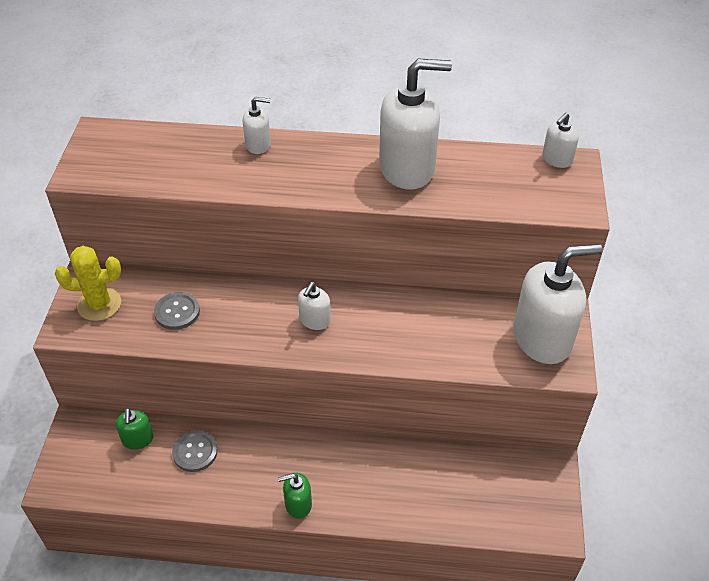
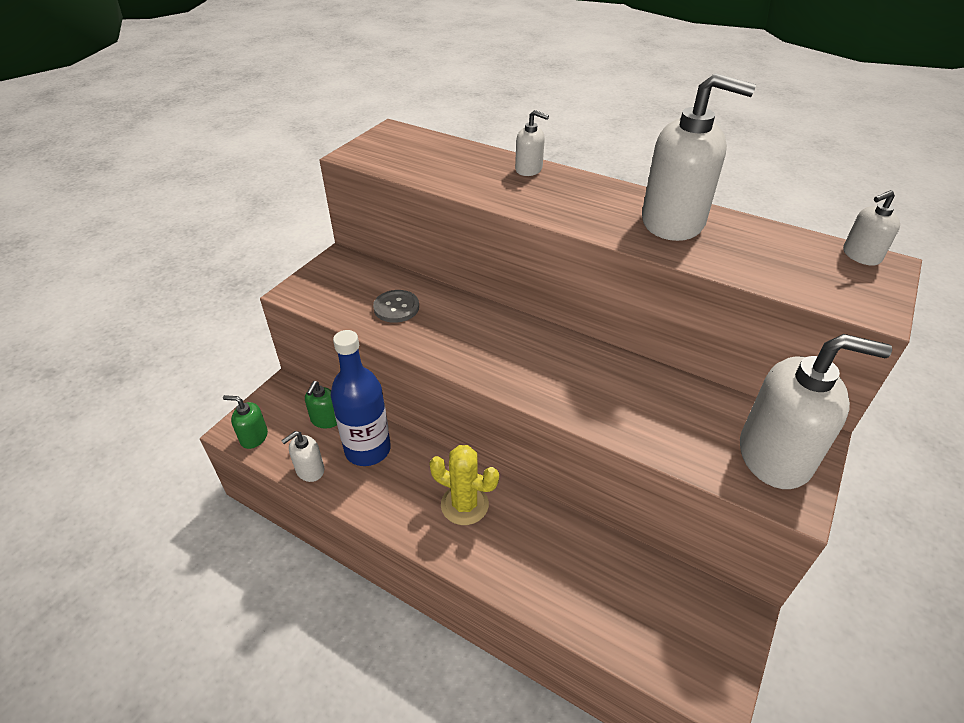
camera: 25 degrees right, 5 degrees down
yellow cactus [55,246,121,321] -> yellow cactus moved to [429,445,499,525]
grey button [172,430,218,472] -> blue bottle [330,330,391,466]
green soap dispenser [278,473,312,519] -> green soap dispenser moved to [223,395,268,449]
white soap dispenser [298,282,331,330] -> white soap dispenser moved to [281,431,324,482]

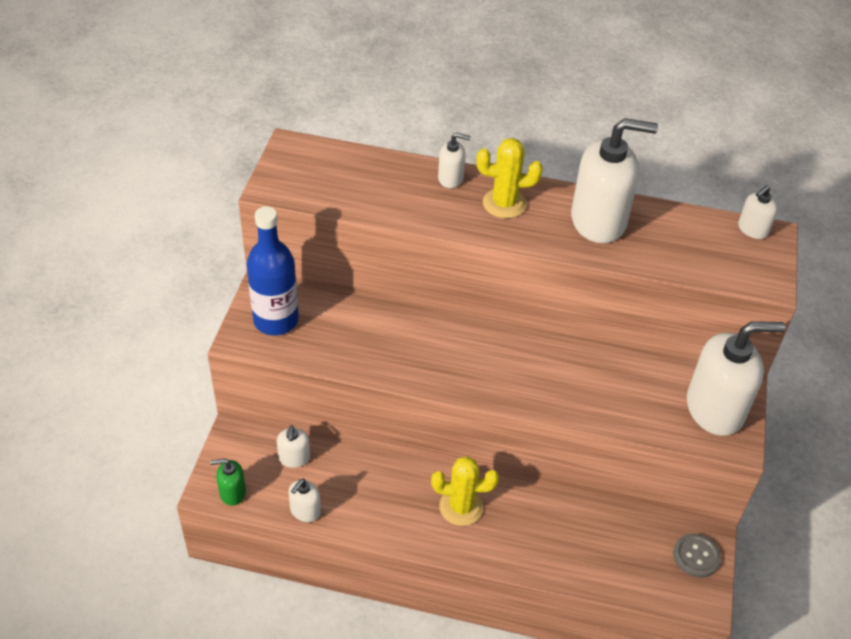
camera: 20 degrees left, 5 degrees up
green soap dispenser [305,381,337,428] -> white soap dispenser [277,425,310,468]
blue bottle [330,330,391,466] -> blue bottle moved to [247,206,299,335]
grey button [373,290,419,323] -> grey button moved to [673,533,721,578]
none -> yellow cactus [477,138,543,219]

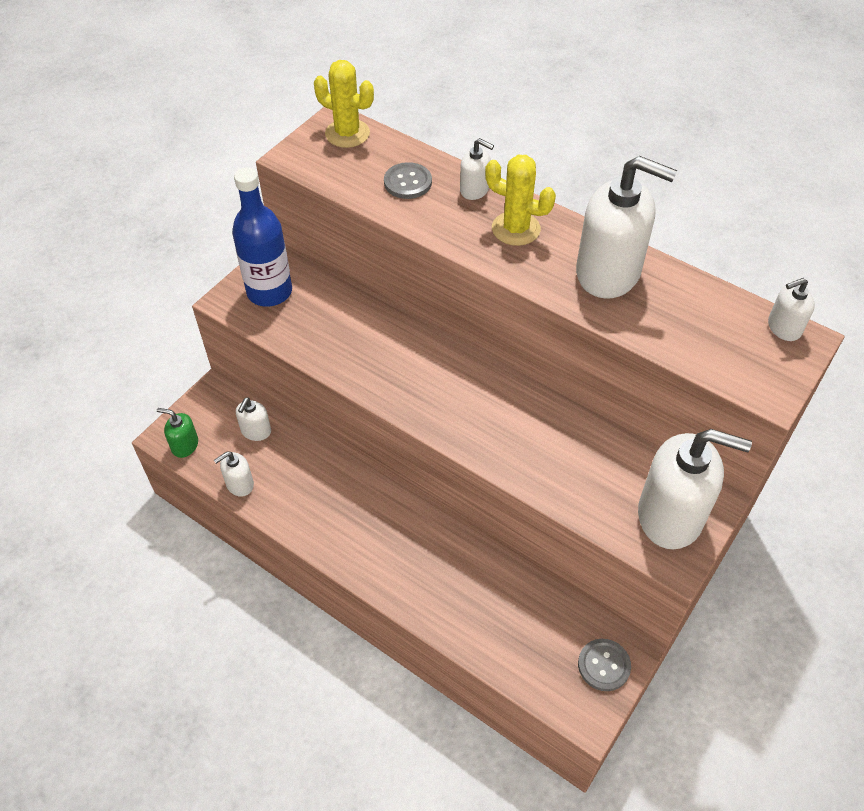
camera: 25 degrees right, 5 degrees up
yellow cactus [431,456,499,526] -> yellow cactus moved to [314,60,374,148]
none -> grey button [384,162,432,199]

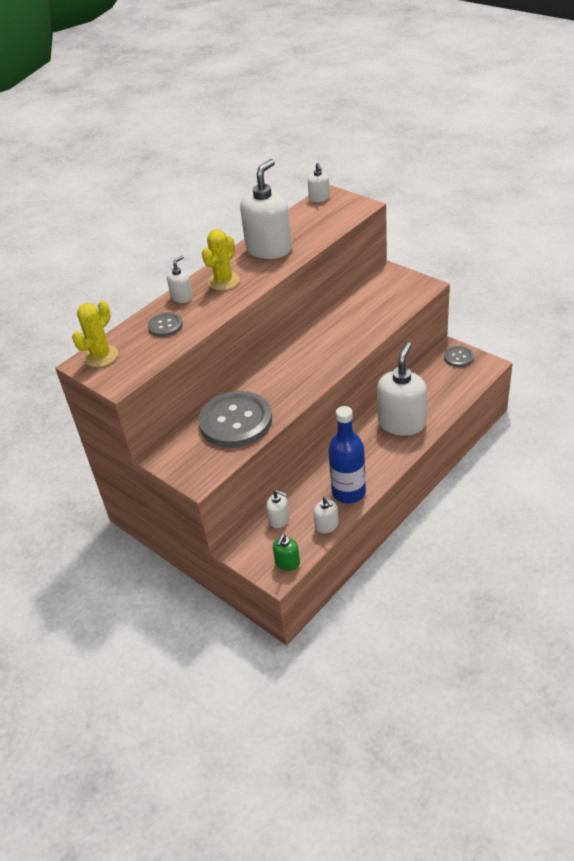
camera: 80 degrees left, 10 degrees down
blue bottle [232,167,292,307] -> blue bottle moved to [328,406,366,504]
white soap dispenser [638,429,752,549] -> white soap dispenser moved to [377,342,427,436]
none -> grey button [198,391,272,448]

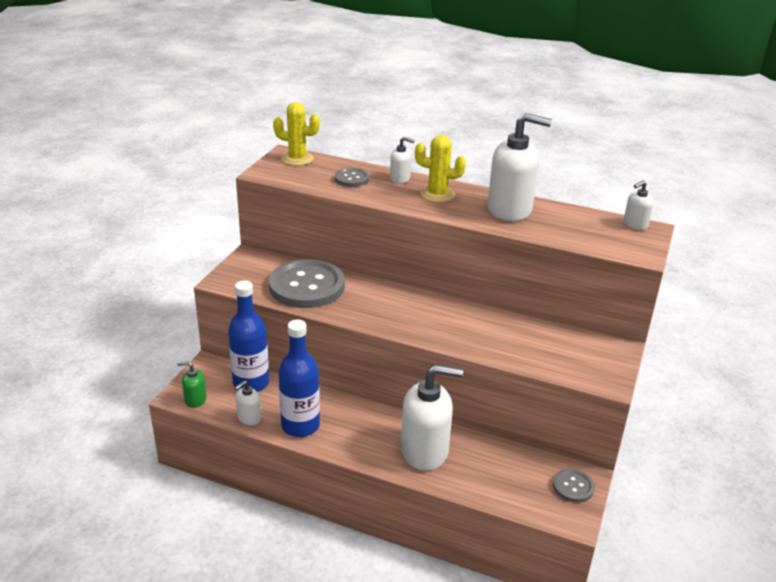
camera: 65 degrees right, 10 degrees down
white soap dispenser [266,490,289,528] -> blue bottle [228,280,269,392]

